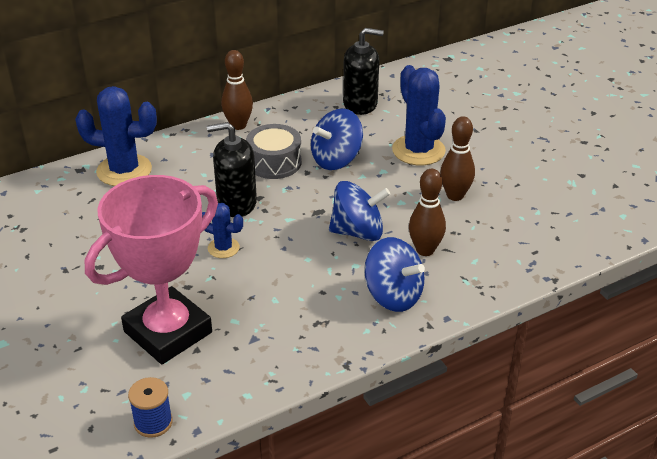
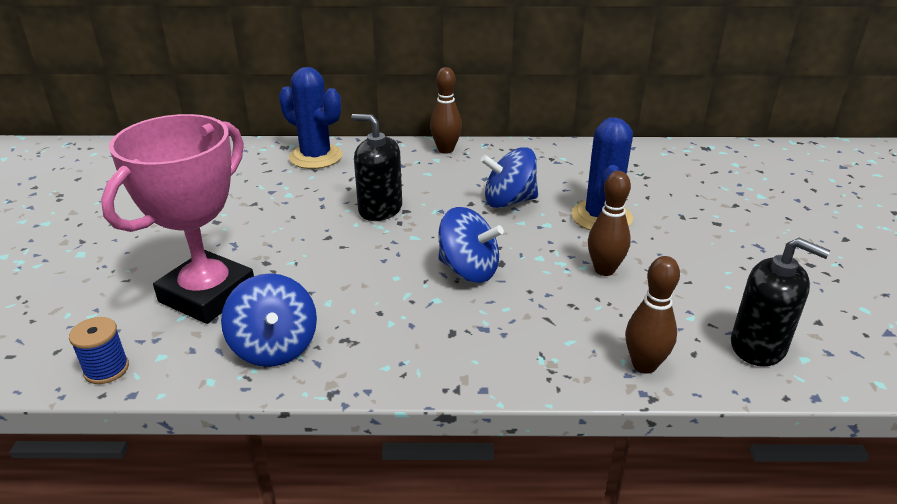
camera: 30 degrees right, 5 degrees down
pink trophy [85,175,218,364] -> pink trophy turned 45 degrees counterclockwise [101,114,254,324]
blue cactus [202,203,243,258] -> none
grey drum [246,124,302,179] -> none
black soap dispenser [343,28,384,115] -> black soap dispenser moved to [731,238,830,366]
blue spinning top [364,237,425,312] -> blue spinning top moved to [221,273,317,367]
brown bowling pin [409,169,446,256] -> brown bowling pin moved to [625,256,680,374]

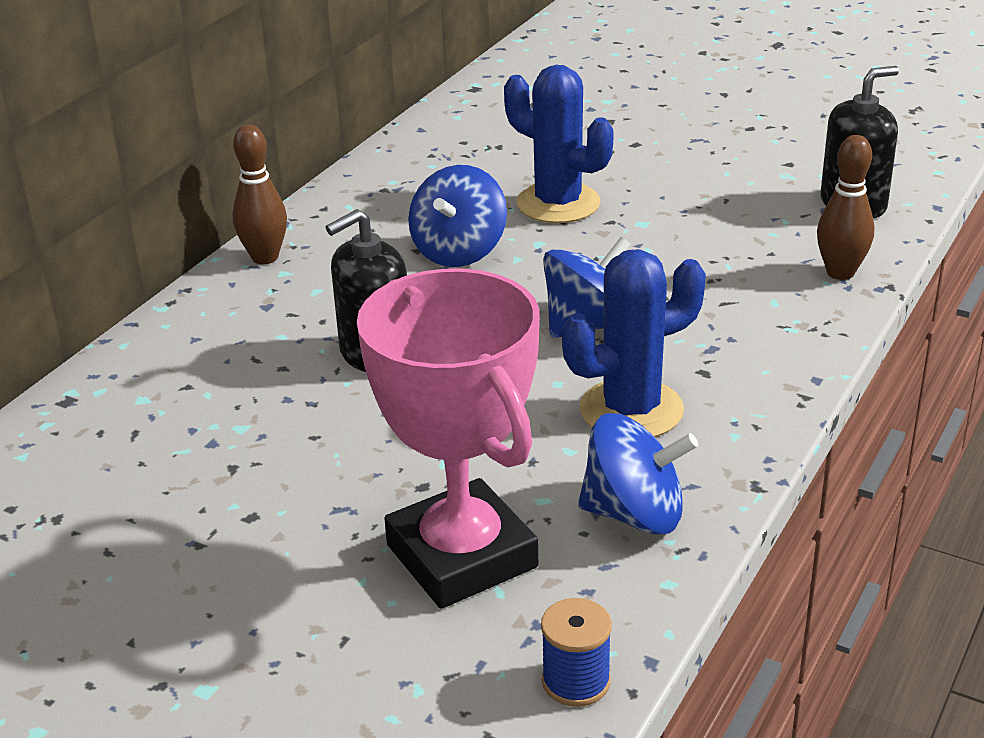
camera: 60 degrees left, 0 degrees up
blue cactus [279,67,343,169] -> blue cactus moved to [562,249,706,437]
brown bowling pin [588,171,631,276] -> none

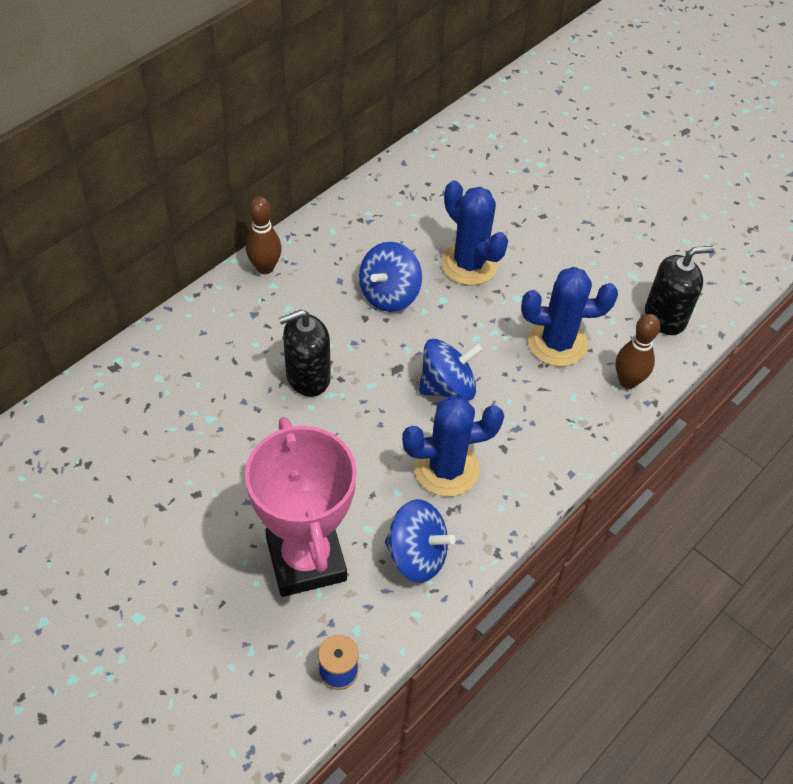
camera: 10 degrees right, 20 degrees up
none -> blue cactus [521,267,618,367]

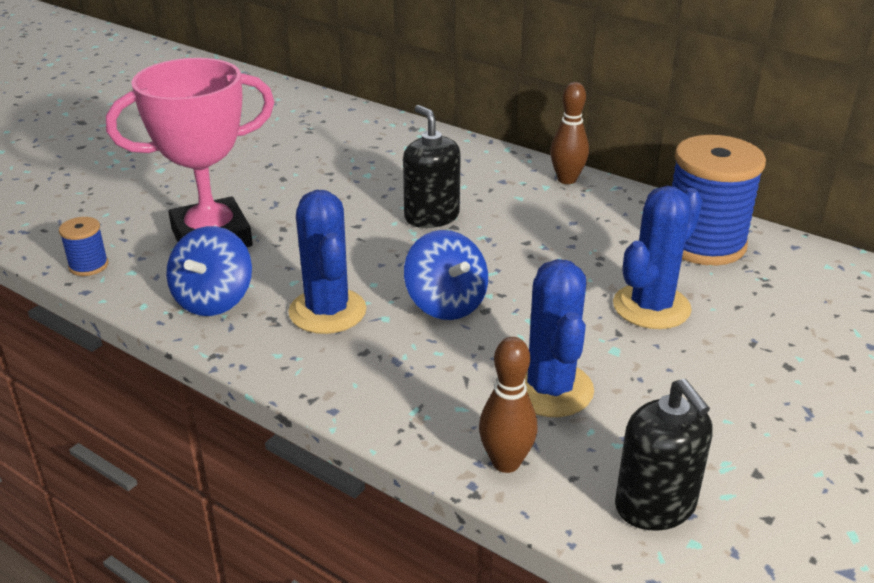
camera: 85 degrees right, 20 degrees down
blue spinning top [359,242,422,312] -> none
none -> blue spool [672,135,766,266]

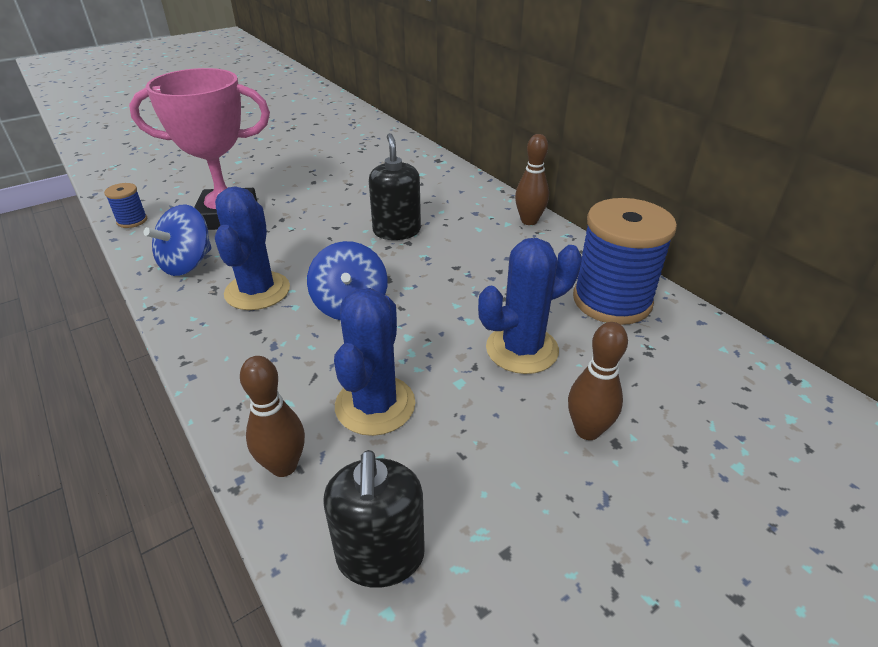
camera: 20 degrees right, 5 degrees up
none -> brown bowling pin [568,322,628,440]

